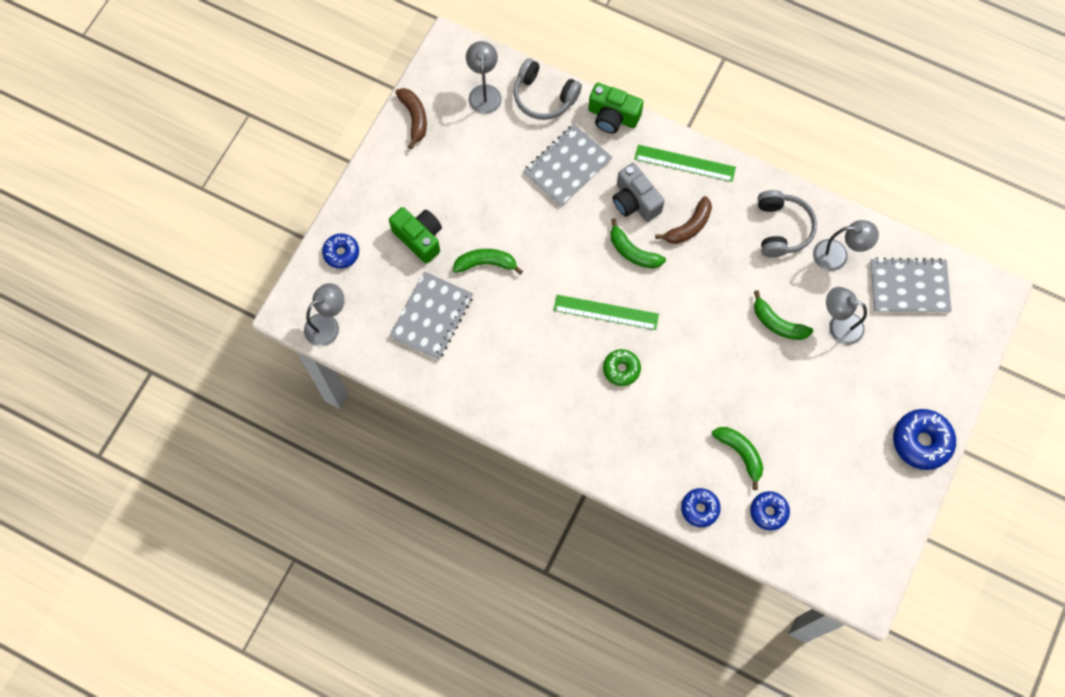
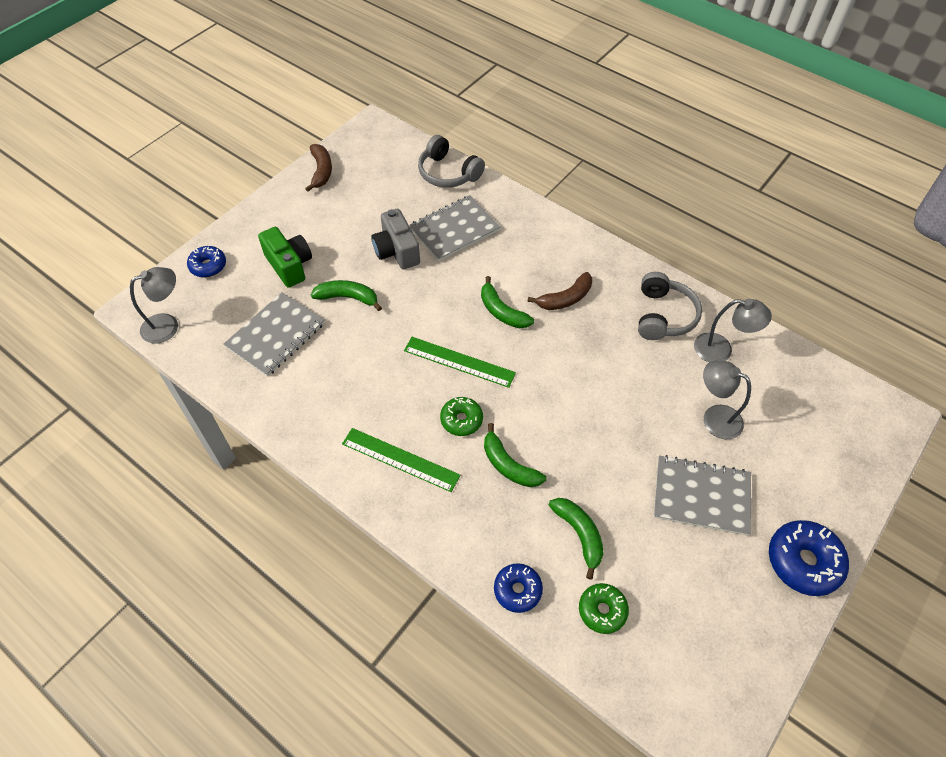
camera: 10 degrees right, 15 degrees down
grey lamp [466,41,502,114] -> none
green camera [588,83,643,133] -> none
grey camera [613,163,665,222] -> grey camera moved to [371,209,420,269]
green ruler [634,145,736,182] -> green ruler moved to [342,428,460,492]
blue donut [750,491,790,531] -> green donut [579,583,629,634]
green banana [754,290,813,340] -> green banana moved to [484,423,546,487]
grey notebook [870,258,952,313] -> grey notebook moved to [654,455,751,536]

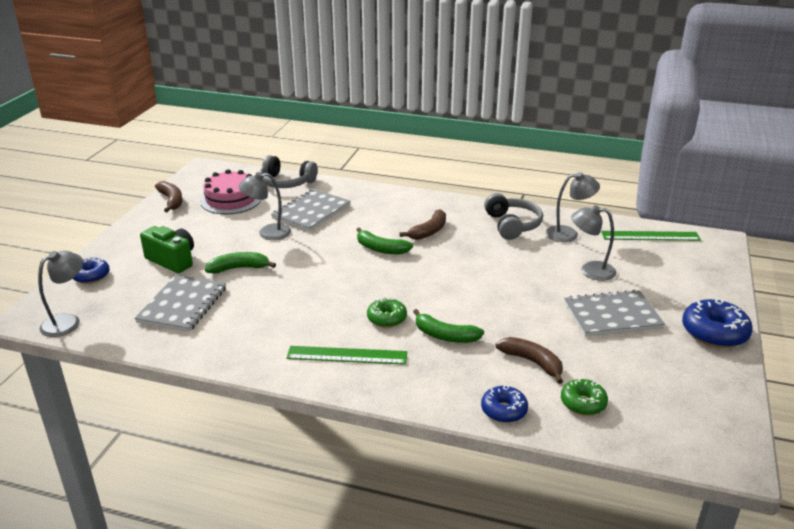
camera: 20 degrees left, 25 degrees down
grey camera [371,209,420,269] -> grey lamp [238,172,291,240]
green ruler [404,337,516,388] -> green ruler moved to [601,231,701,241]
green banana [549,498,604,580] -> brown banana [495,337,563,384]
none -> pink cake [200,169,261,214]

